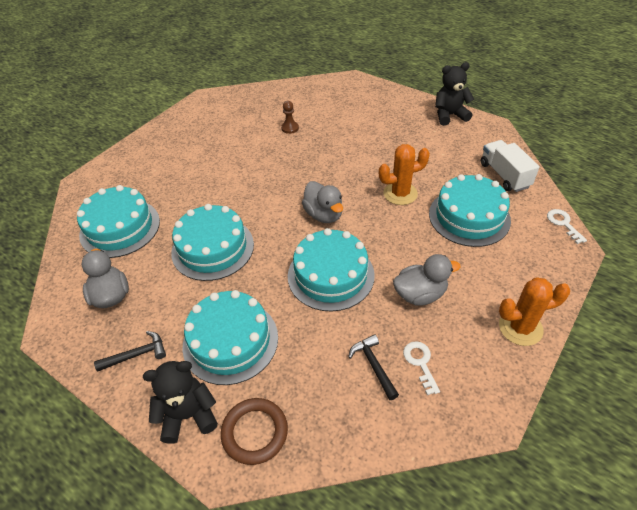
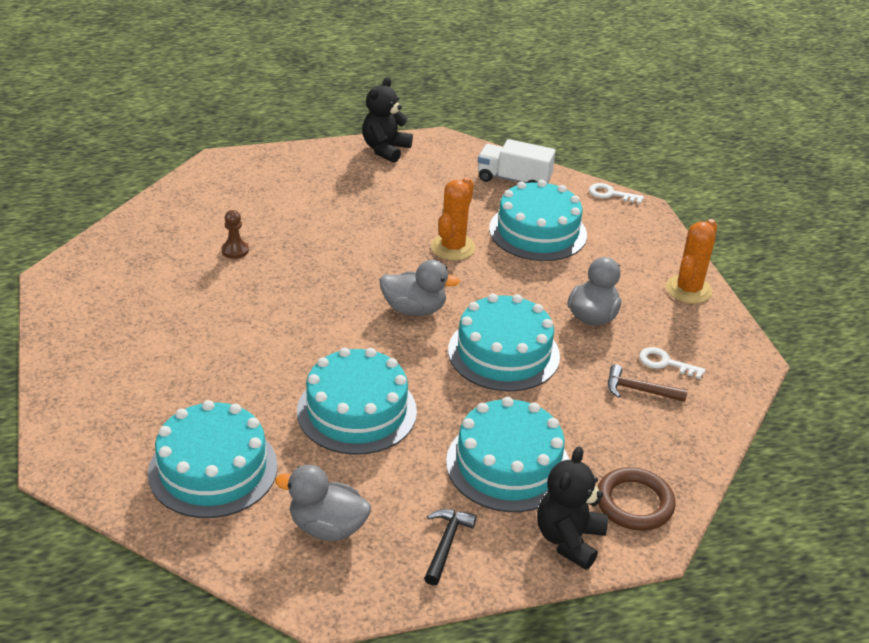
camera: 55 degrees left, 10 degrees down
black hammer [348,334,399,400] -> brown hammer [608,364,688,402]

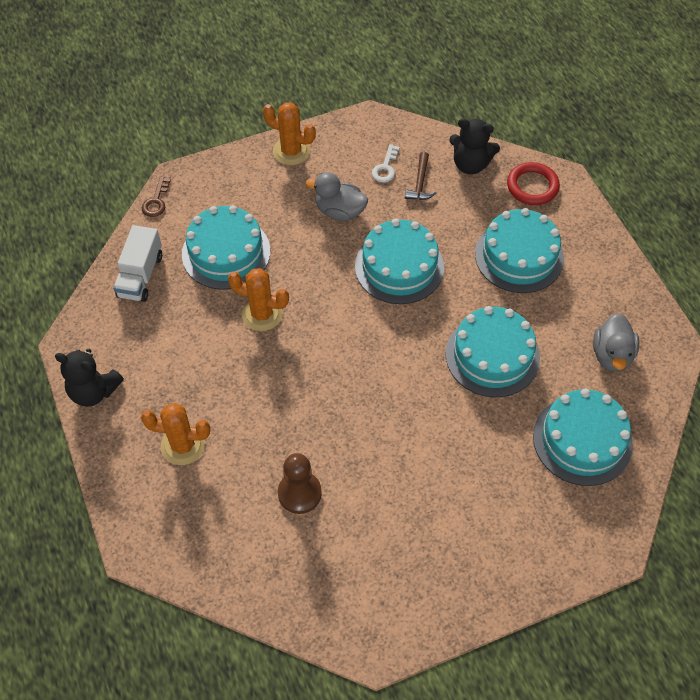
camera: 95 degrees left, 20 degrees up
brown pawn [221,210,249,259] -> brown pawn [278,453,322,514], size x1.64
grey duck [379,260,460,316] -> none
black hammer [424,509,477,586] -> none
black teddy bear [537,447,608,570] -> black teddy bear moved to [449,119,500,174]
white key [589,183,644,204] -> brown key [142,177,171,217]
brown ring [597,467,675,531] -> red ring [507,162,560,205]
none -> orange cactus [141,403,210,465]

